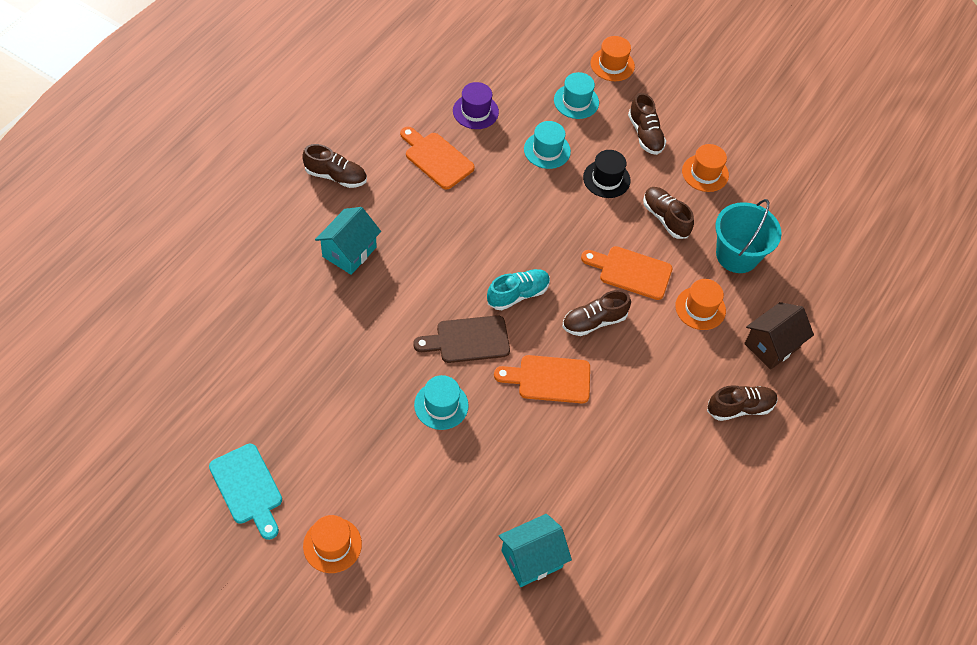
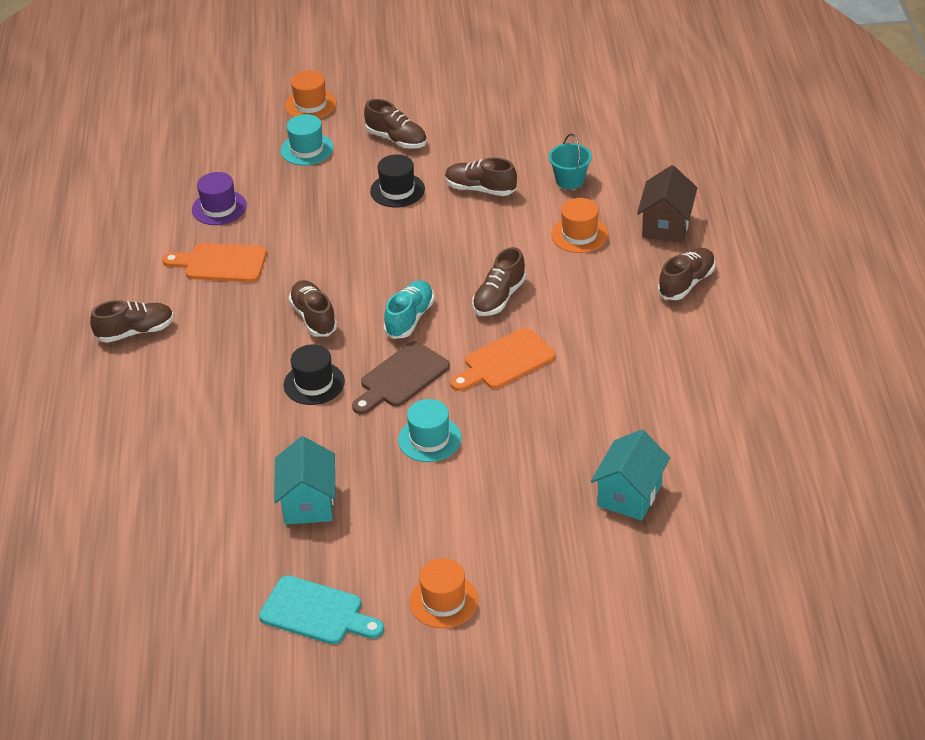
camera: 30 degrees left, 15 degrees down
turquoise house [315,207,381,275] -> turquoise house moved to [274,436,335,525]
turquoise hat [524,121,571,169] -> none
orange cutting board [581,246,672,300] -> none
orange hat [682,144,729,192] -> none
turquoise bucket [715,199,782,273] -> turquoise bucket [549,134,592,189], size x0.60
none -> black hat [283,344,345,405]
none -> brown shoe [289,280,337,337]

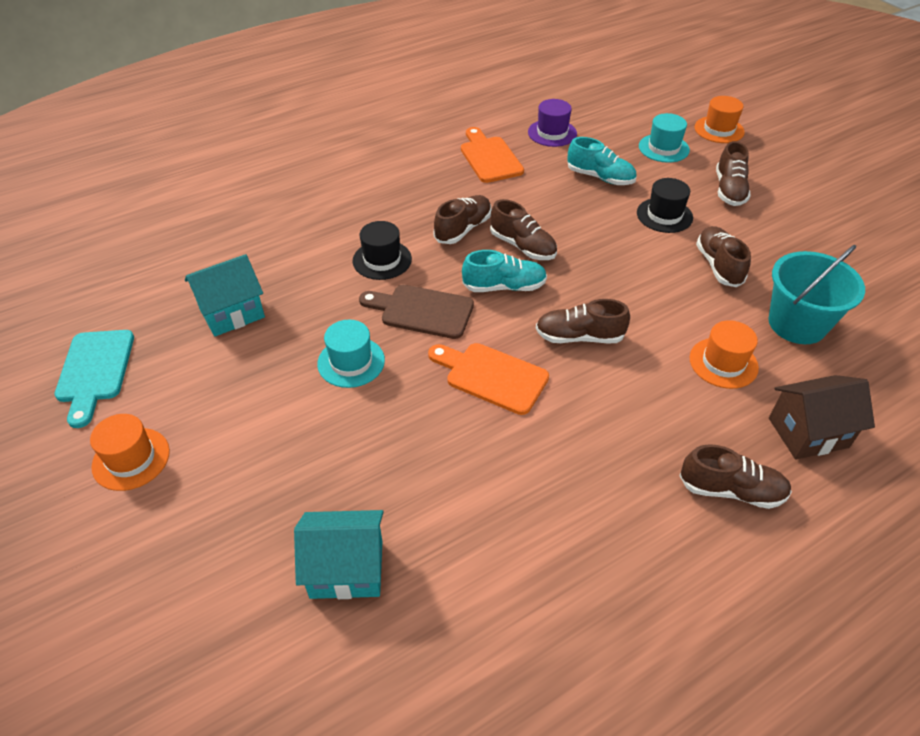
camera: 60 degrees right, 5 degrees up
brown shoe [90,300,174,343] -> brown shoe moved to [490,199,557,260]
turquoise bucket [549,134,592,189] -> turquoise bucket [768,245,865,344], size x1.67
none -> turquoise shoe [567,137,636,185]

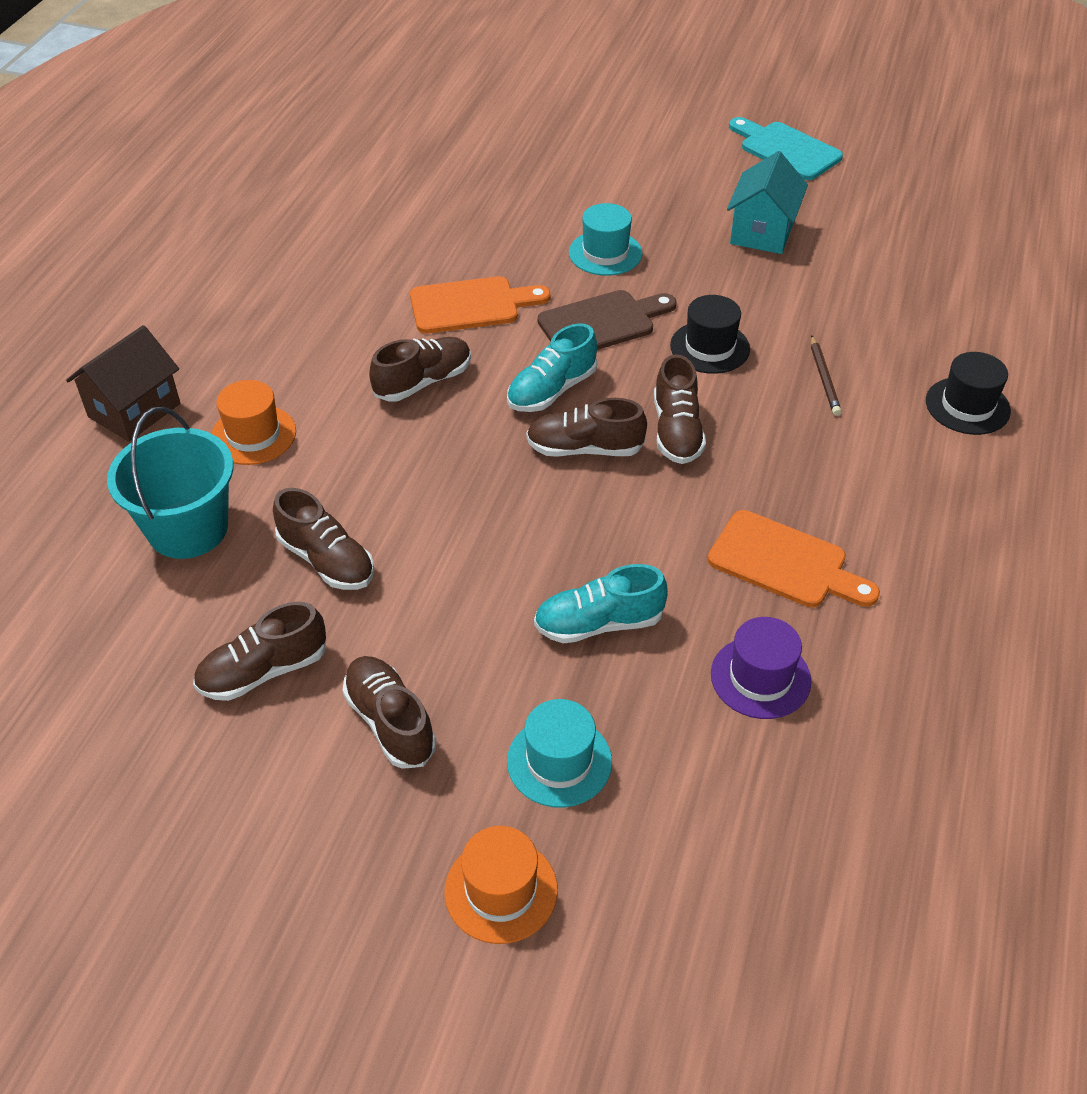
camera: 140 degrees right, 0 degrees up
orange hat [90,414,170,491] -> none
turquoise house [294,510,384,599] -> none
black hat [637,178,693,233] -> black hat moved to [926,352,1011,435]
brown shoe [679,444,792,509] -> brown shoe moved to [193,602,326,701]
none -> brown pencil [811,335,842,416]

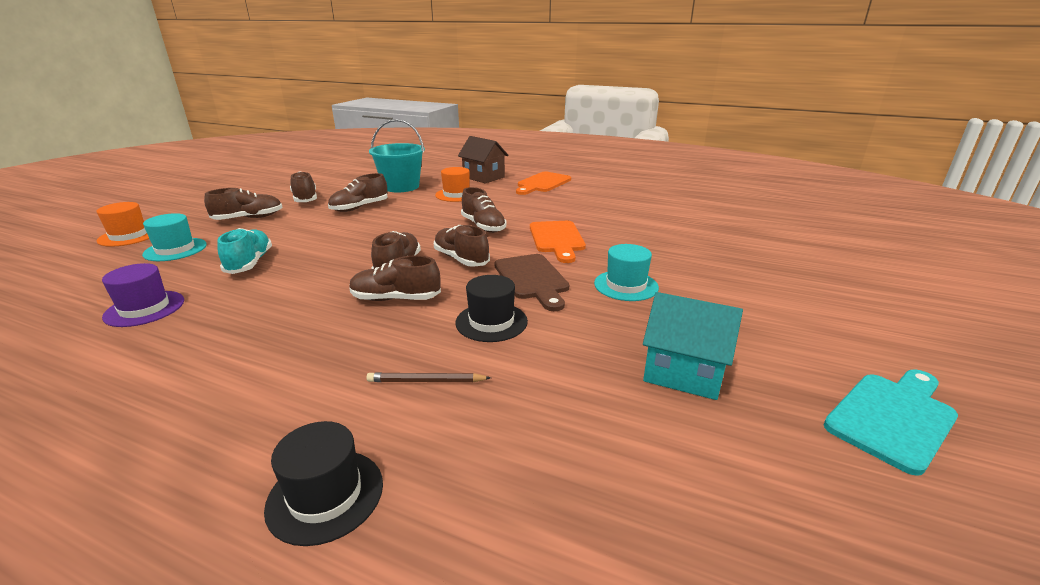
camera: 95 degrees right, 20 degrees down
turquoise shoe [507,323,597,412] -> brown shoe [434,225,490,267]
orange cutting board [708,510,880,608] -> orange cutting board moved to [516,171,571,195]

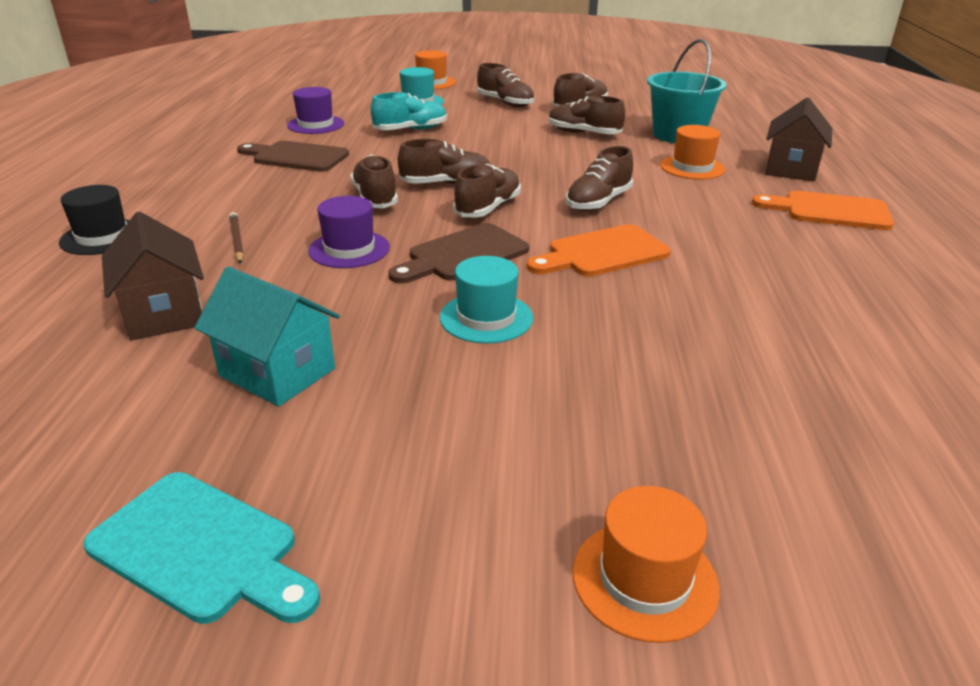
camera: 70 degrees right, 5 degrees up
black hat [456,275,528,342] -> purple hat [308,196,390,268]
turquoise house [643,292,743,400] -> turquoise house turned 60 degrees counterclockwise [194,267,340,407]
none -> brown house [102,212,204,340]
none -> brown cutting board [237,141,349,172]
none -> orange hat [573,486,720,643]

